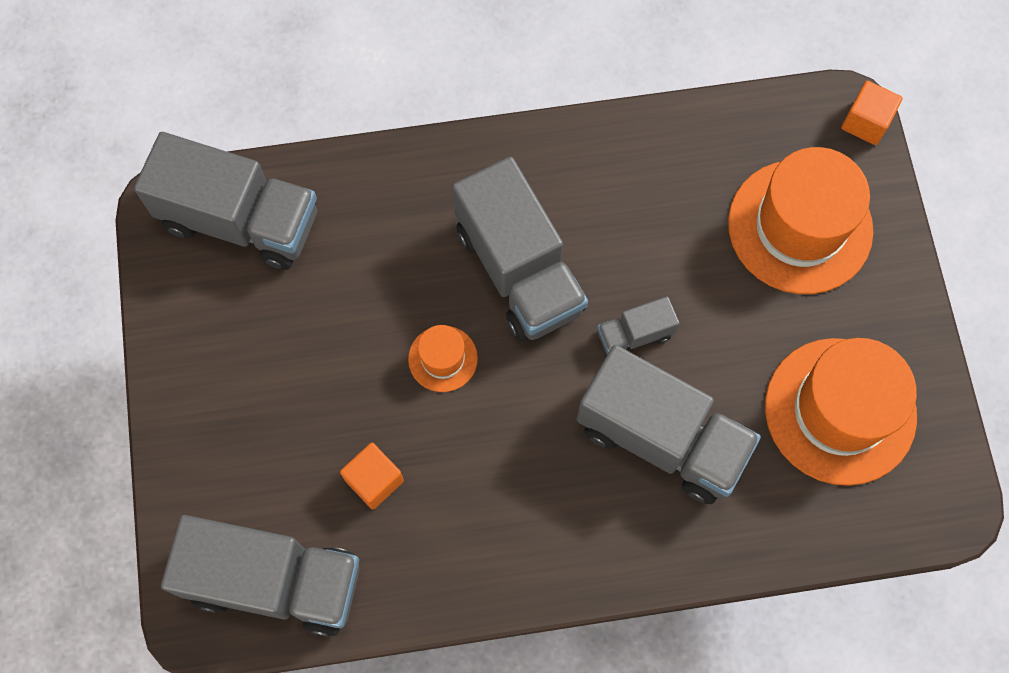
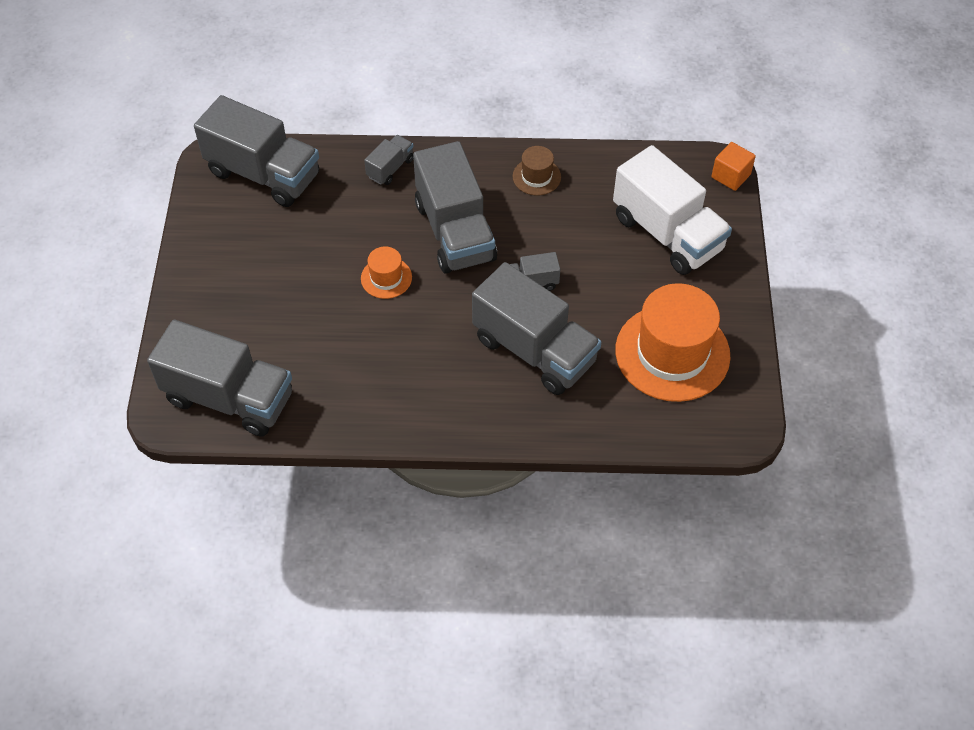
camera: 10 degrees right, 15 degrees down
orange cube [340,443,404,510] -> none
orange hat [728,147,873,294] -> white truck [613,145,732,275]
none -> grey truck [364,135,413,185]
none -> brown hat [513,146,561,196]

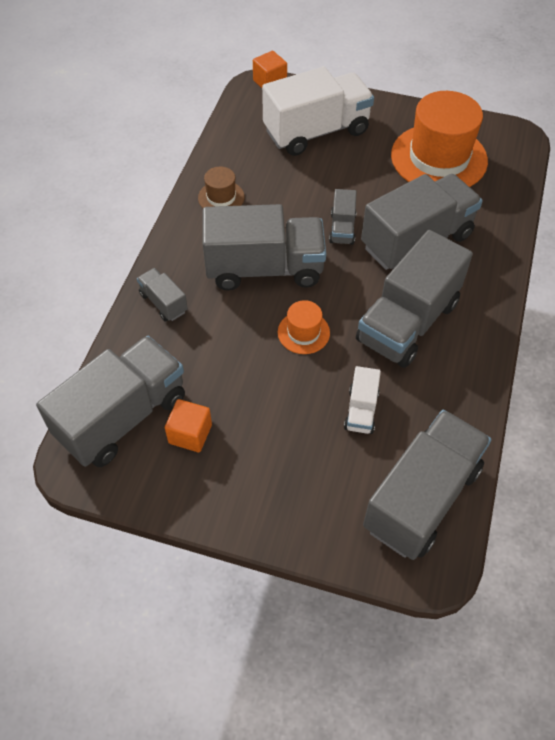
camera: 75 degrees left, 0 degrees up
none -> orange cube [165,399,212,452]
none -> white truck [344,366,381,434]
none -> grey truck [356,230,473,368]

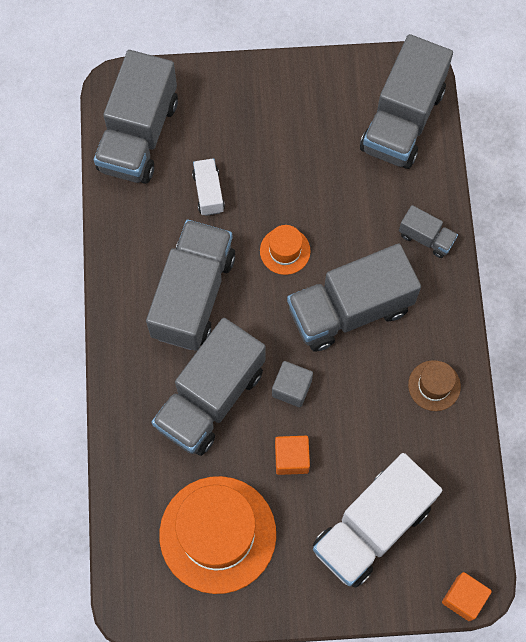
camera: 160 degrees right, 15 degrees up
orange cube [165,399,212,452] -> orange cube moved to [275,436,310,475]
grey truck [329,189,357,245] -> grey cube [272,361,313,407]

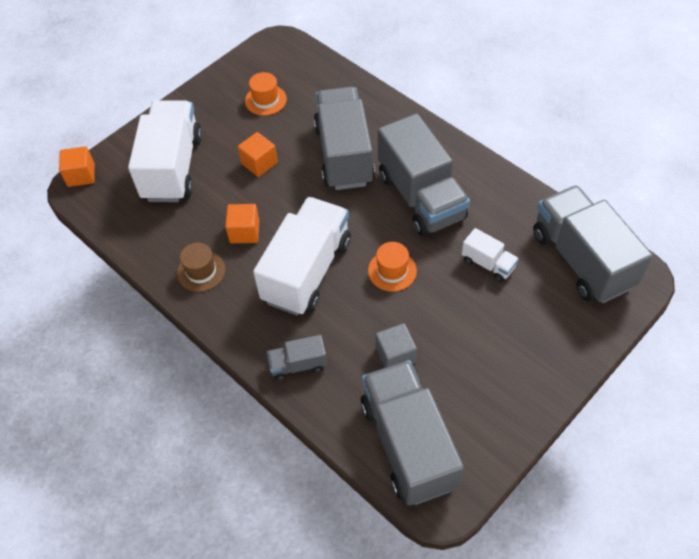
camera: 140 degrees right, 15 degrees down
orange hat [159,476,276,594] -> orange hat [245,72,287,116], size x0.46
grey cube [272,361,313,407] -> grey cube moved to [375,323,417,368]
grey truck [287,244,421,352] -> white truck [253,197,351,315]
none -> orange cube [225,204,260,244]

